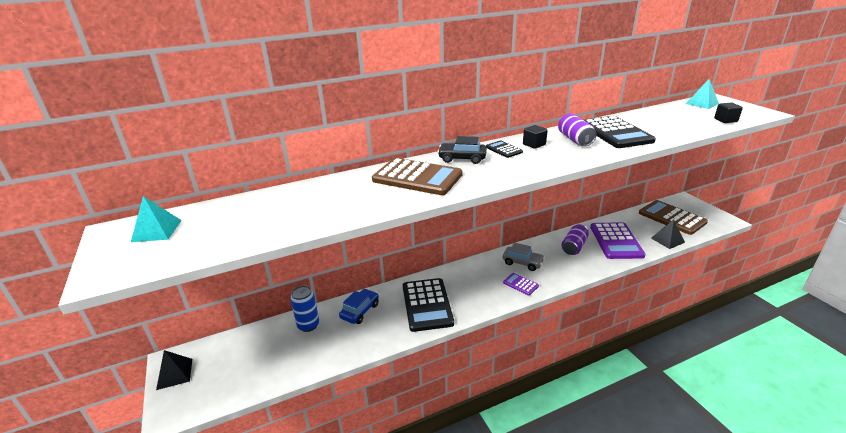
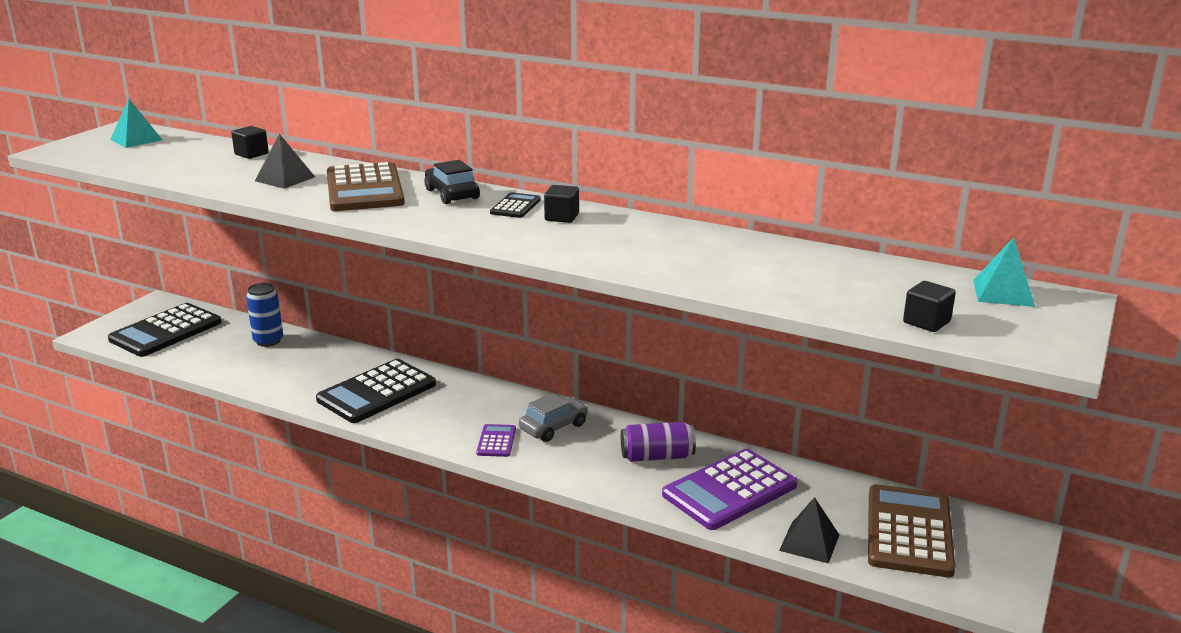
camera: 50 degrees right, 5 degrees down
black pyramid [156,350,192,390] -> black pyramid moved to [255,134,315,189]
blue car [339,289,379,324] -> none
grey car [503,242,545,271] -> grey car turned 120 degrees counterclockwise [519,393,588,442]
purple can [558,113,597,146] -> none
black calculator [584,116,656,148] -> black calculator moved to [108,303,222,357]
none -> black cube [231,126,269,159]

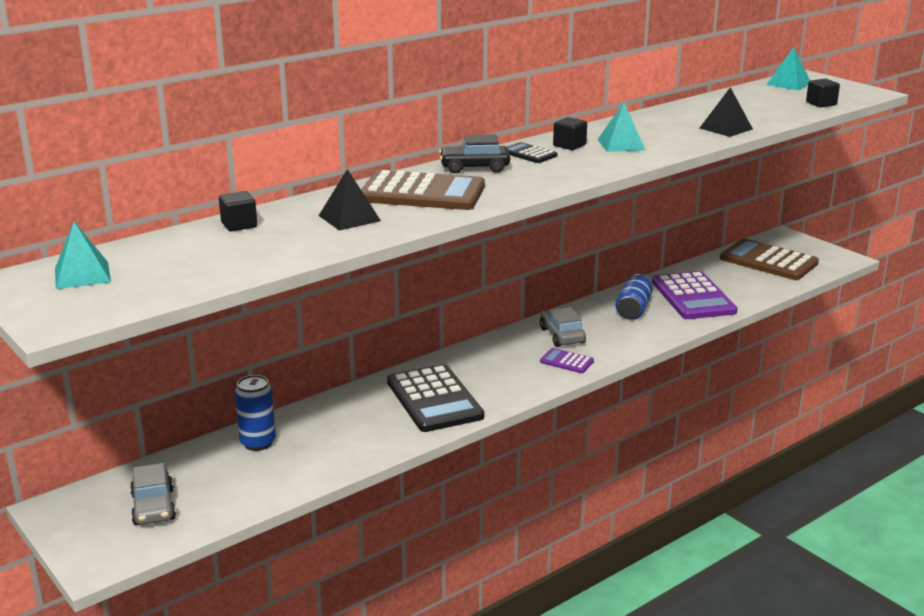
camera: 65 degrees left, 0 degrees up
black calculator [108,303,222,357] -> grey car [130,463,176,525]
purple can [621,422,696,462] -> blue can [615,274,653,319]
black pyramid [779,497,839,564] -> black pyramid moved to [700,87,753,137]
none -> turquoise pyramid [597,102,645,152]

